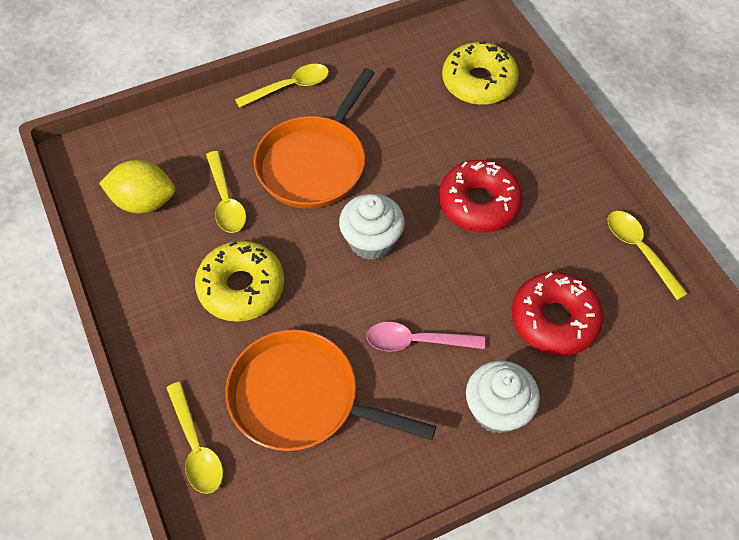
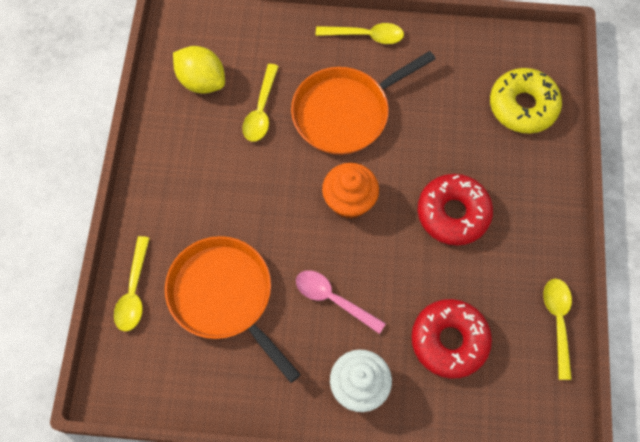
camera: 30 degrees right, 10 degrees up
yellow donut [195,241,284,322] -> none
white cupcake [339,194,405,260] -> orange cupcake [322,163,379,219]

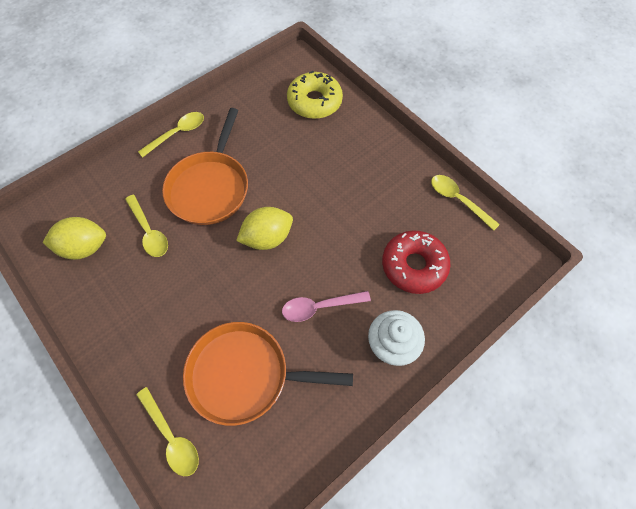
camera: 45 degrees left, 5 degrees down
orange cupcake [322,163,379,219] -> yellow lemon [236,207,293,250]
red donut [418,174,493,245] -> none

